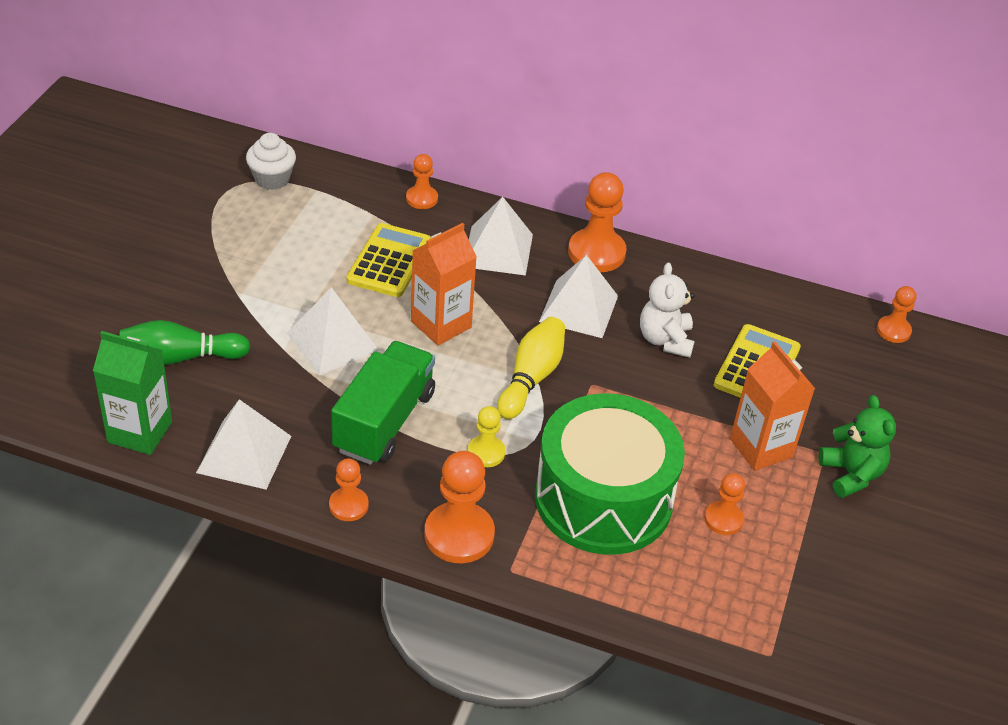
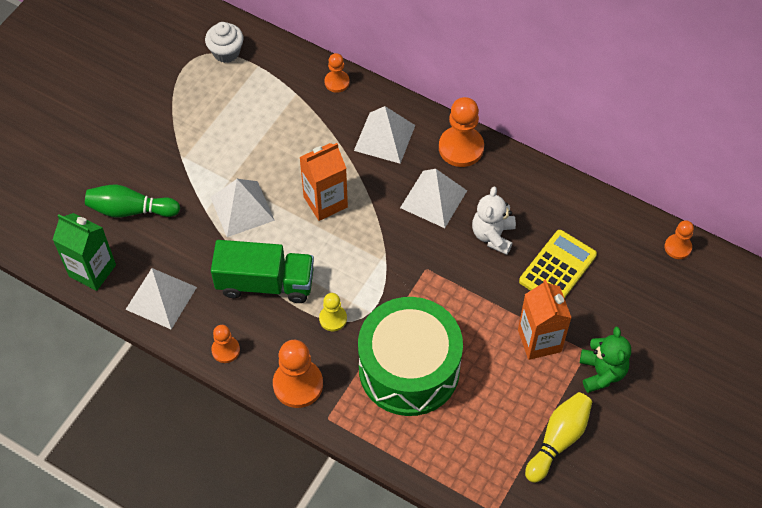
camera: 15 degrees right, 15 degrees up
green truck [331,341,435,465] -> green truck turned 60 degrees clockwise [211,240,314,303]
yellow calculator [346,223,431,297] -> none
yellow bowling pin [497,317,565,419] -> yellow bowling pin moved to [525,392,592,483]
orange pawn [704,473,745,535] -> none

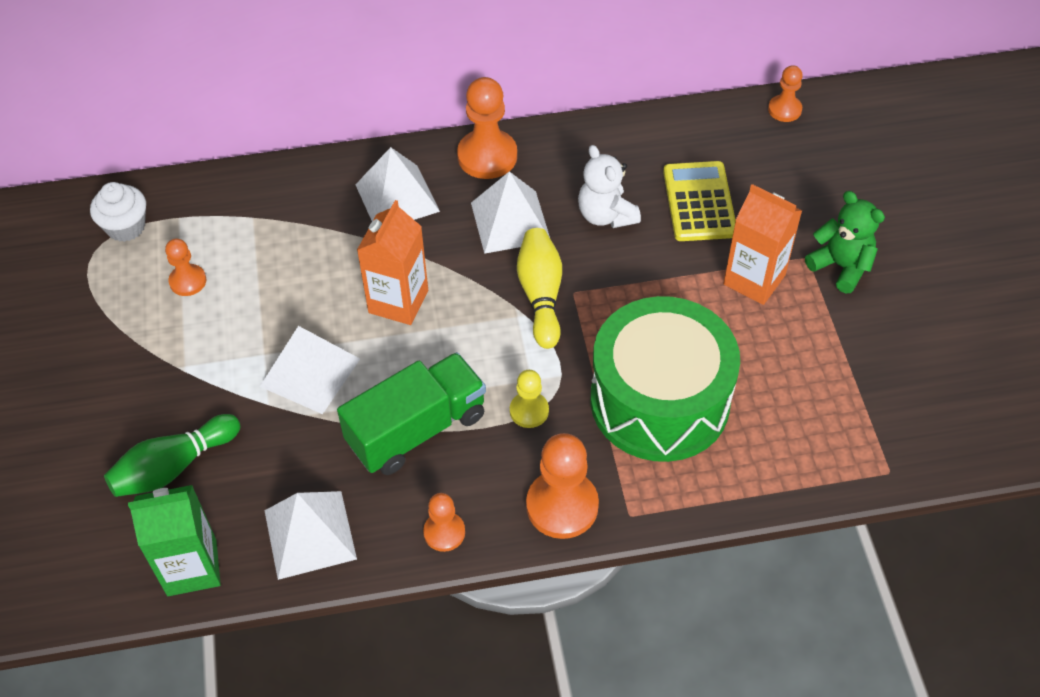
camera: 40 degrees left, 5 degrees down
orange pawn [324,53,350,93] -> orange pawn moved to [165,239,206,296]
yellow bowling pin [525,392,592,483] -> yellow bowling pin moved to [517,228,562,349]

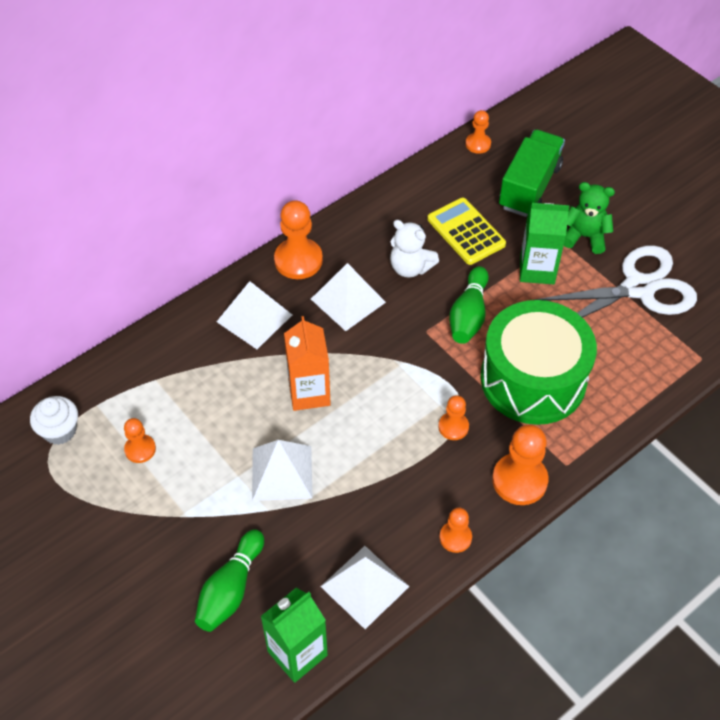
camera: 30 degrees left, 0 degrees up
green truck [337,352,486,475] -> green truck moved to [499,129,565,217]
yellow pawn [510,370,549,428] -> orange pawn [438,395,469,440]
yellow bowling pin [517,228,562,349] -> none
orange carton [724,184,802,305] -> green carton [520,203,569,284]
none -> green bowling pin [449,266,489,344]
none -> white scissors [534,245,697,318]

